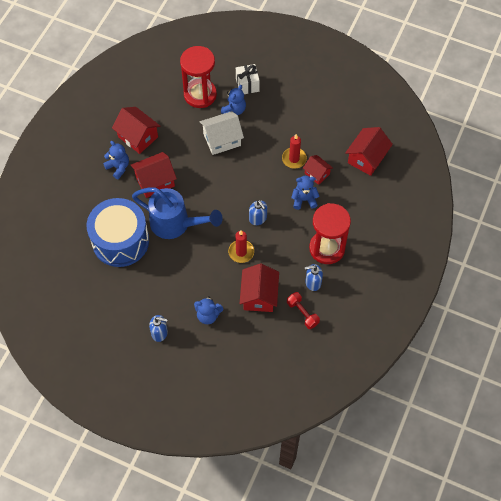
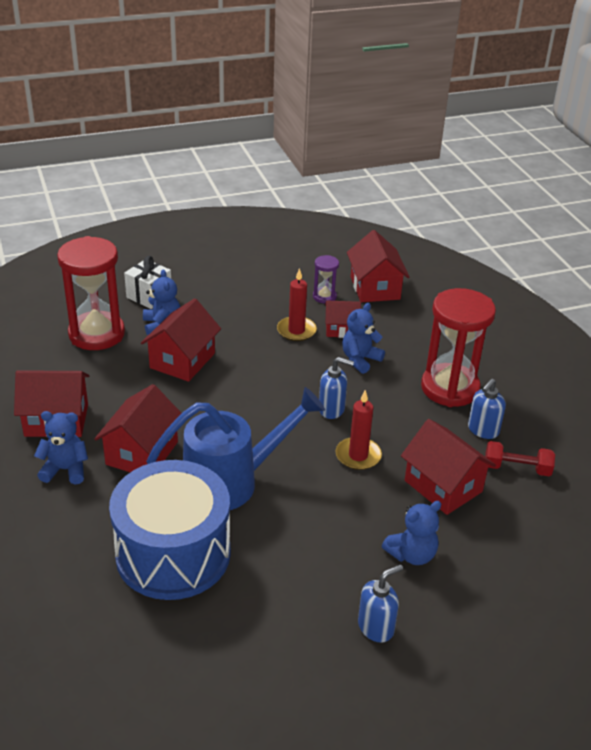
camera: 45 degrees left, 25 degrees down
white house [200,111,244,155] -> red house [141,298,221,382]
none -> purple hourglass [313,255,339,303]

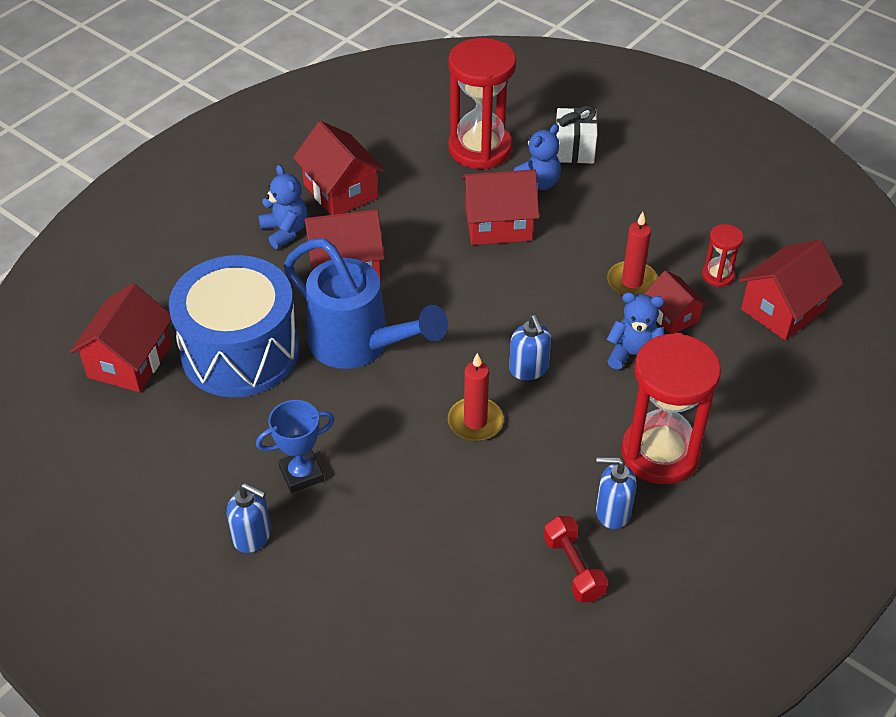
camera: 60 degrees right, 10 degrees up
purple hourglass [313,255,339,303] -> red hourglass [702,224,744,287]
blue teddy bear [382,501,441,565] -> none
red house [401,419,496,515] -> red house moved to [70,283,172,392]
none -> blue trophy [256,400,335,493]

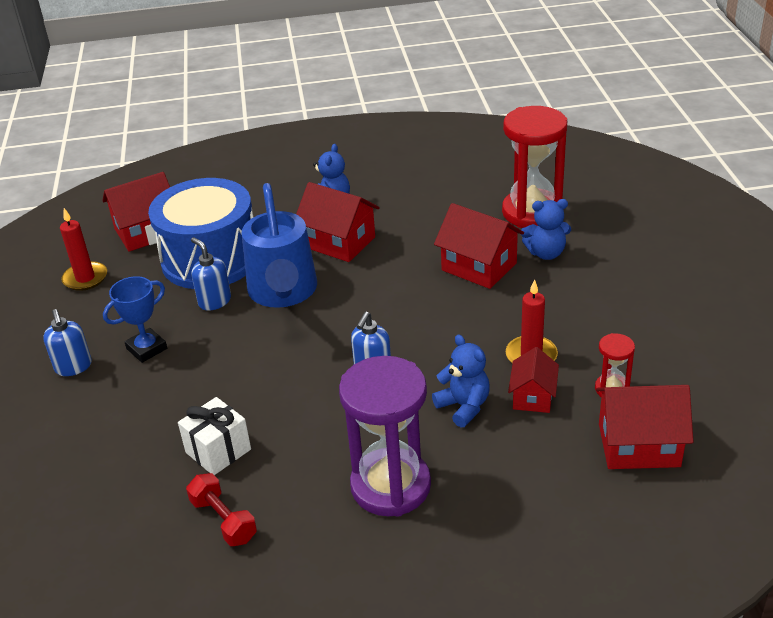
camera: 45 degrees right, 10 degrees down
blue trophy [256,400,335,493] -> blue trophy turned 60 degrees counterclockwise [103,276,167,363]
red house [293,121,385,215] -> none
red candle [448,353,504,441] -> red candle moved to [60,208,107,291]
red dumbbell [544,516,608,602] -> red dumbbell turned 60 degrees counterclockwise [186,473,257,546]
white gift [556,106,597,163] -> white gift moved to [178,397,251,475]
blue soap dispenser [596,457,637,529] -> blue soap dispenser moved to [191,237,231,311]
red hourglass [621,333,721,484] -> purple hourglass [339,356,431,517]

